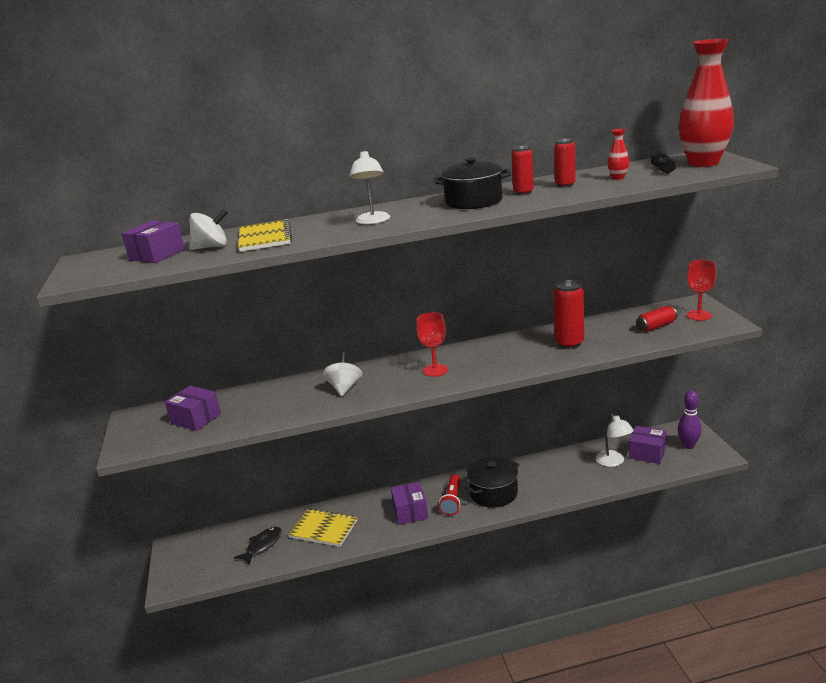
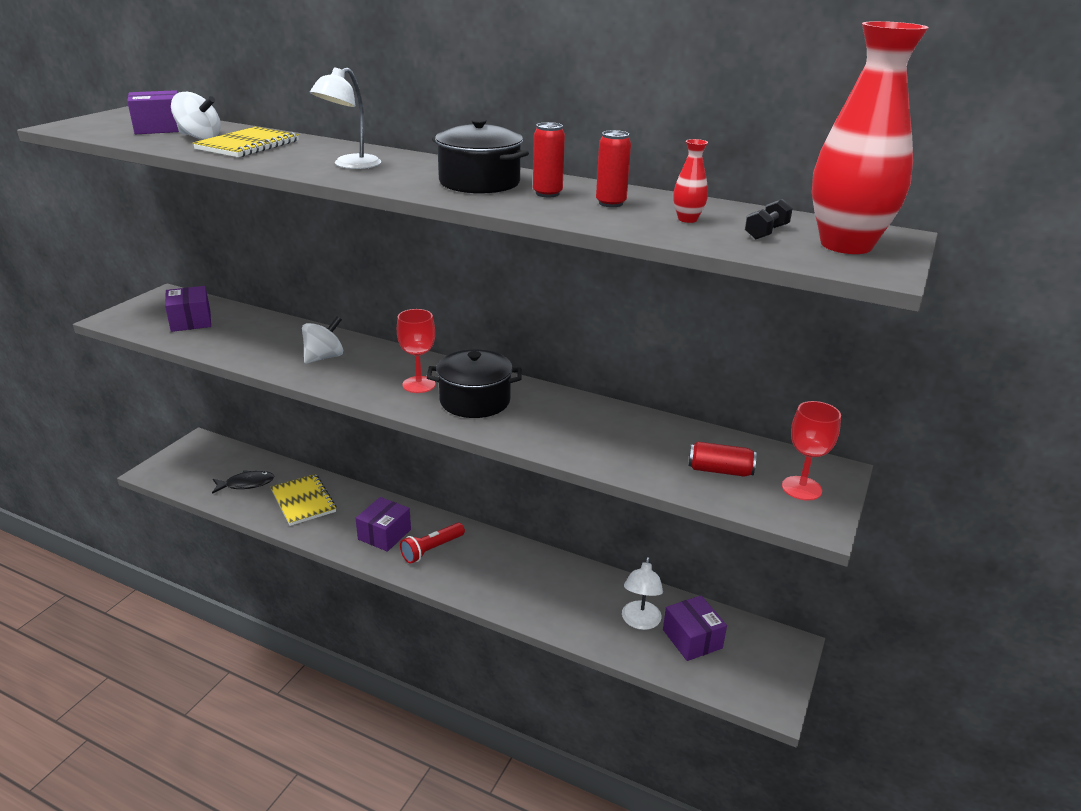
camera: 35 degrees right, 5 degrees up
black pot [465,457,520,508] -> black pot moved to [427,350,522,418]
red can [553,280,584,349] -> none
purple bowling pin [678,391,702,449] -> none

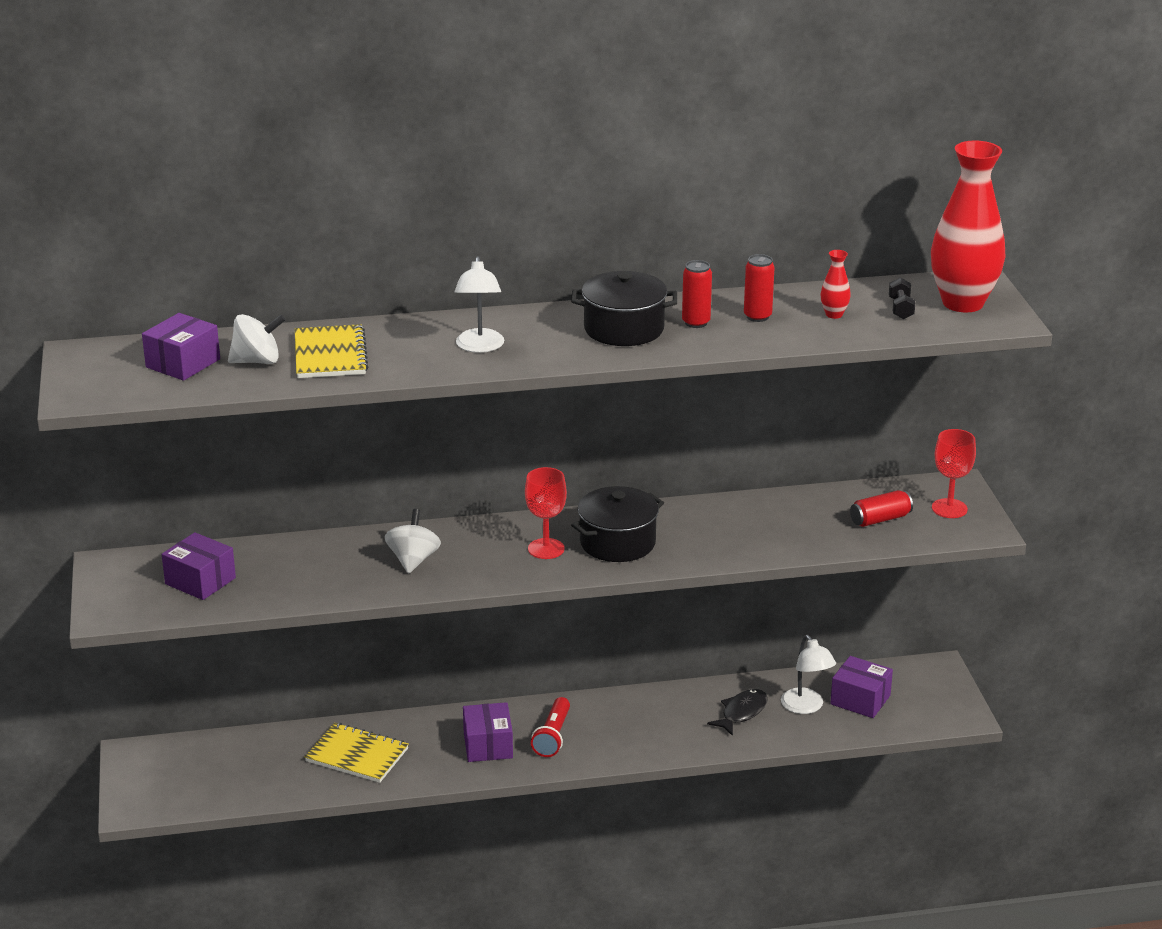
camera: 35 degrees left, 0 degrees up
black fish [212,470,275,494] -> black fish moved to [707,689,768,736]

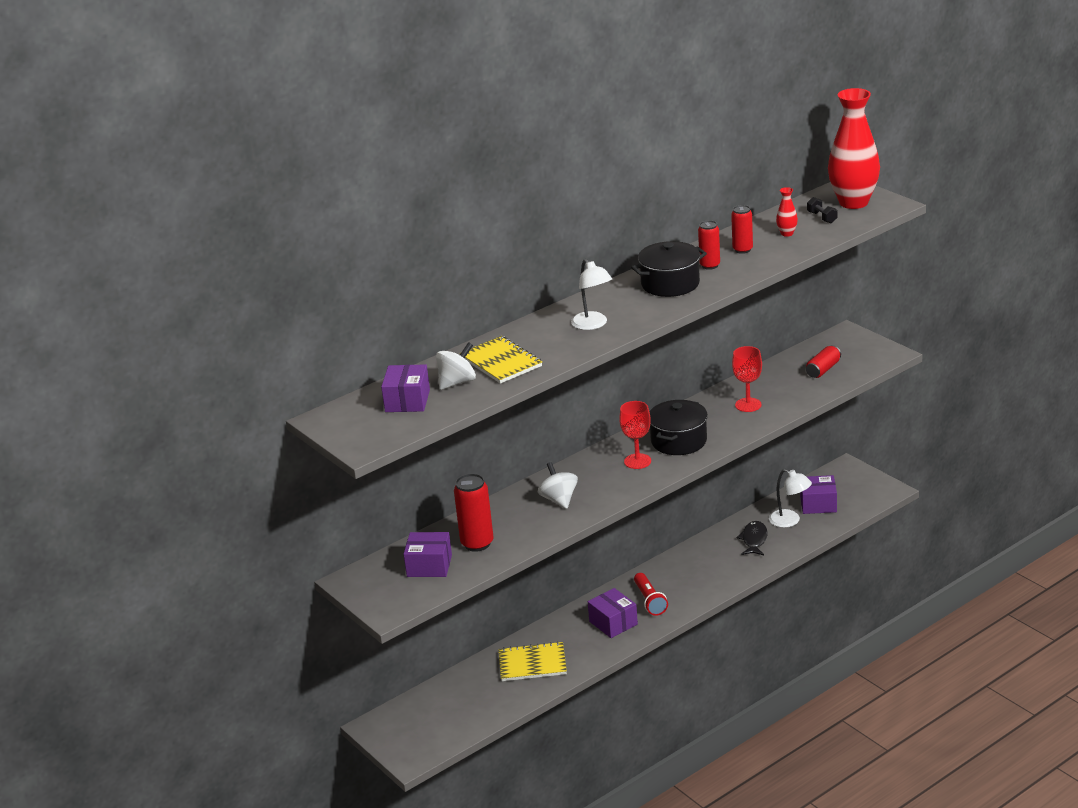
camera: 25 degrees left, 0 degrees up
red goblet [932,429,976,518] -> red goblet moved to [732,346,762,412]
none -> red can [454,474,494,552]

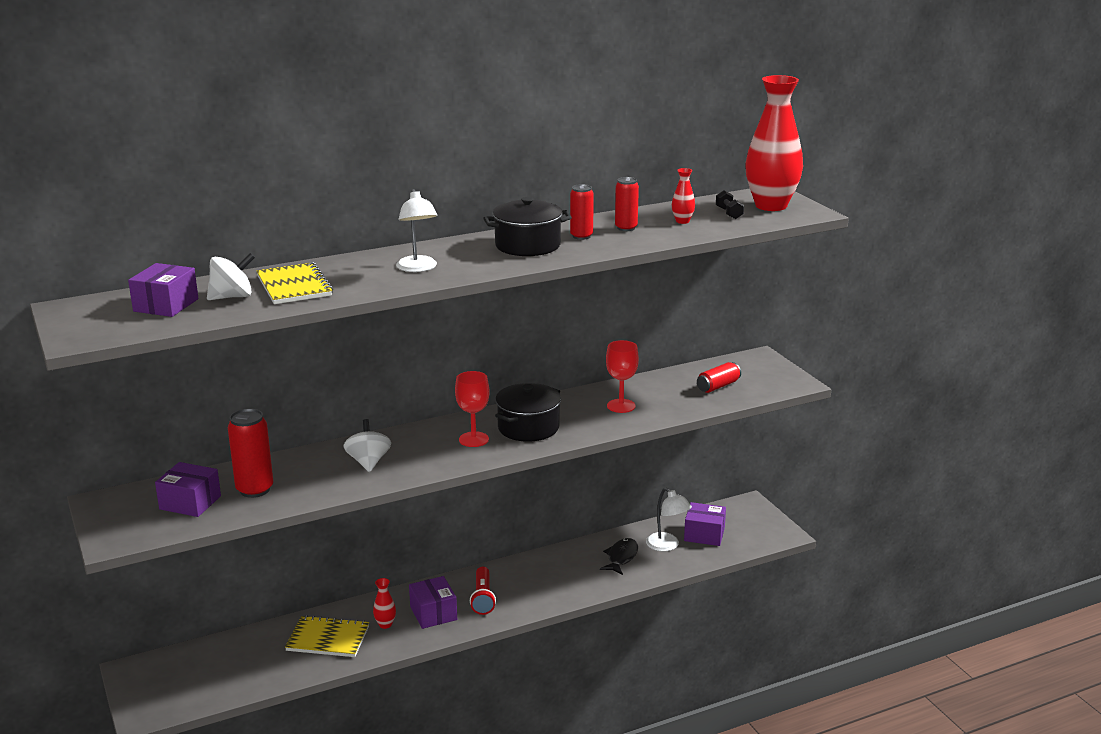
camera: 10 degrees right, 5 degrees down
none -> red vase [373,578,396,629]

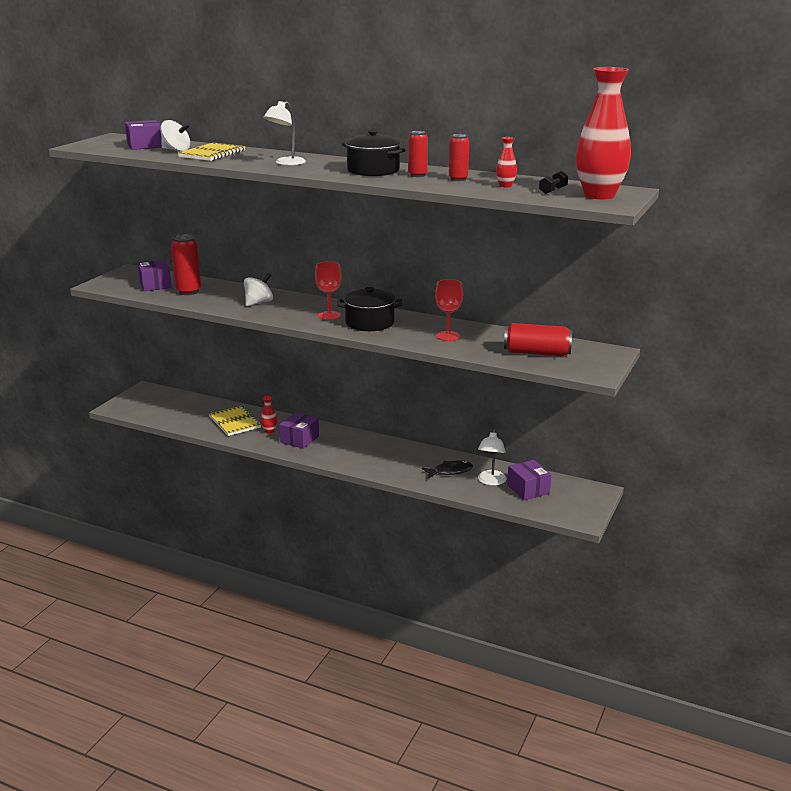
camera: 50 degrees right, 0 degrees up
red flashlight [470,567,496,615] -> none
red can [697,362,741,393] -> red can [504,323,573,356], size x1.57

